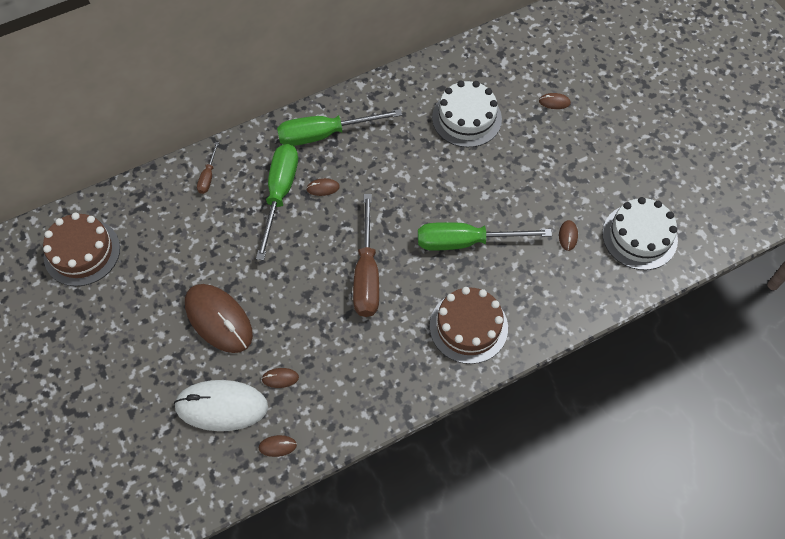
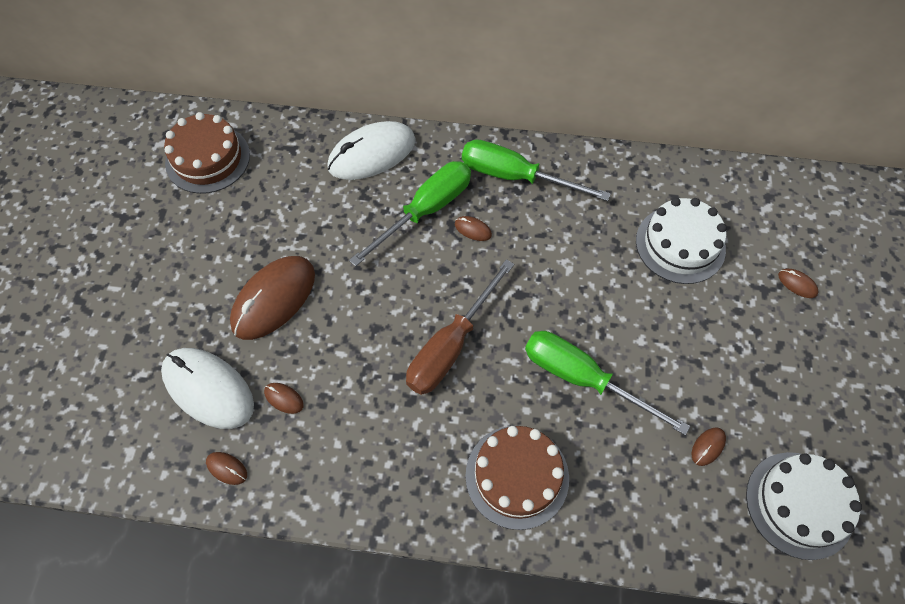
camera: 35 degrees right, 0 degrees up
brown mouse [185,284,253,353] -> brown mouse turned 45 degrees clockwise [230,256,315,340]
brown screwdriver [197,142,219,194] -> white mouse [327,121,416,180]

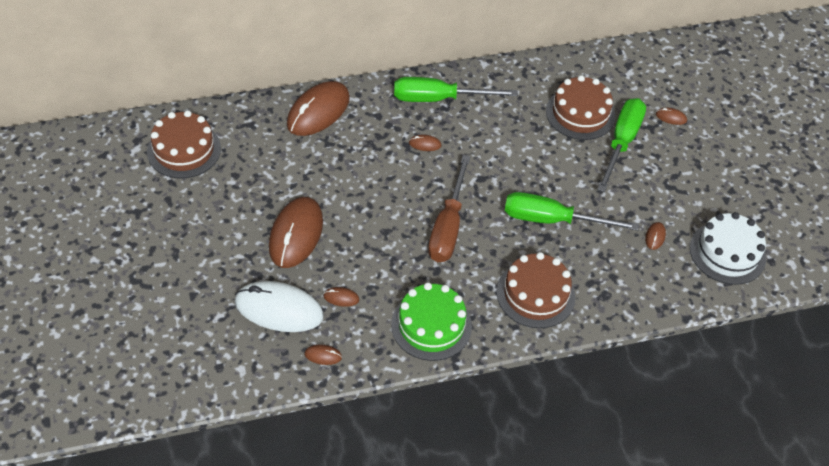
camera: 25 degrees left, 10 degrees down
white mouse [327,121,416,180] -> brown mouse [287,81,350,136]
green screwdriver [349,161,471,267] -> green screwdriver moved to [597,98,646,192]
white cake [636,198,727,284] -> brown cake [546,75,616,140]
none -> green cake [391,282,472,361]

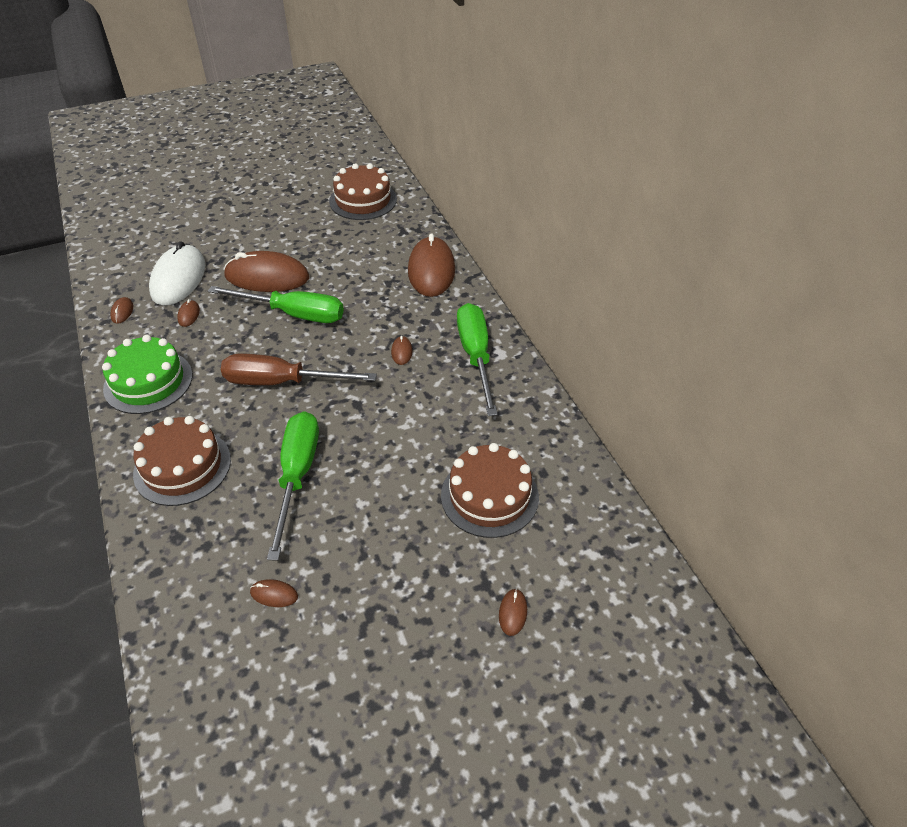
camera: 85 degrees right, 5 degrees down
brown mouse [287,81,350,136] -> brown mouse turned 60 degrees clockwise [408,233,455,297]
green screwdriver [597,98,646,192] -> green screwdriver moved to [208,286,344,323]
white cake [690,212,766,285] -> none

